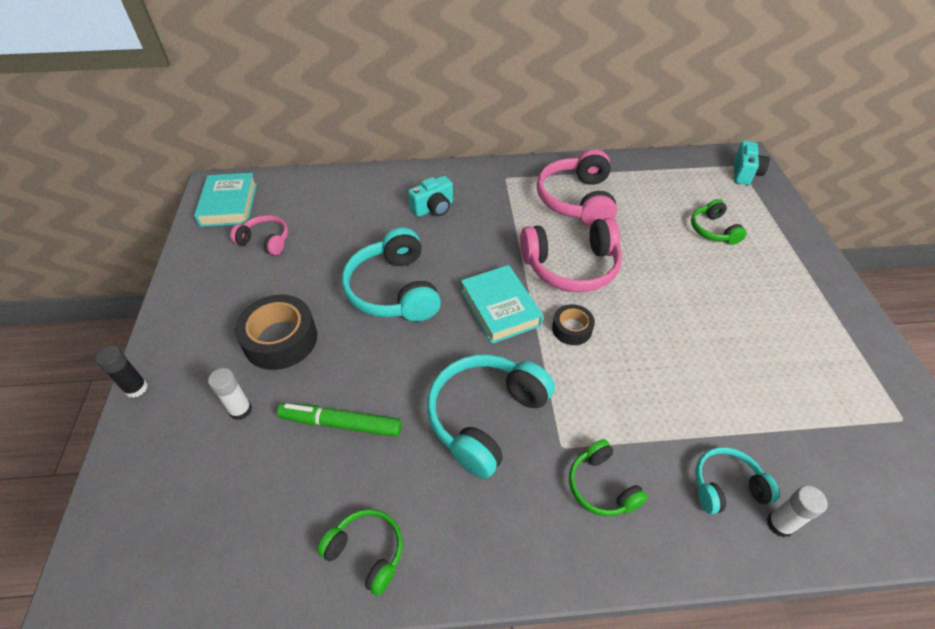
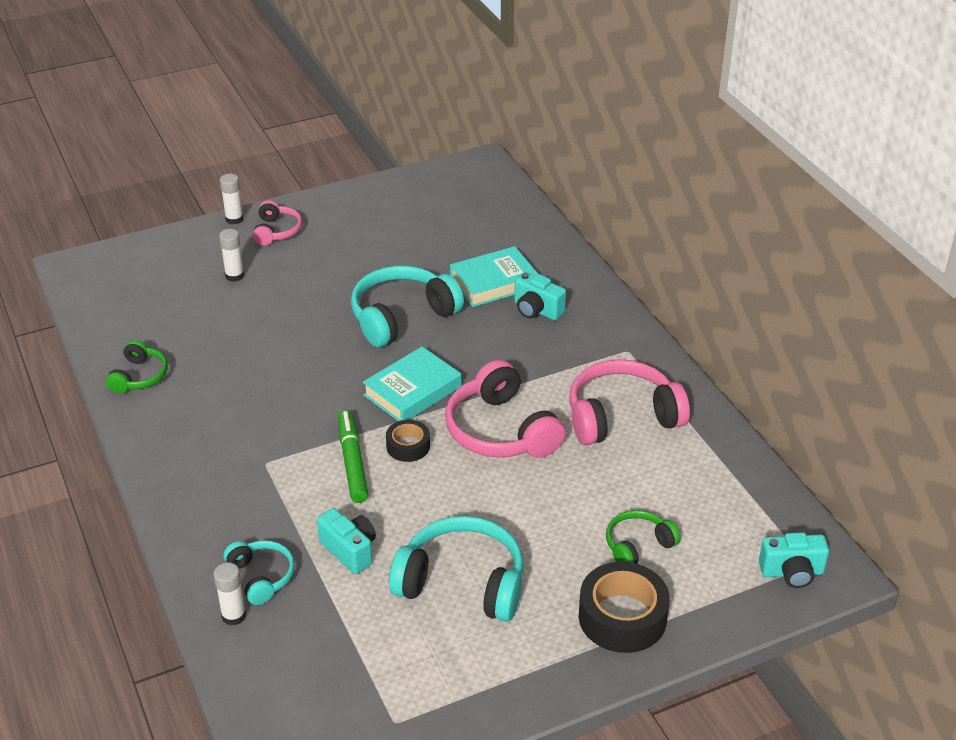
camera: 70 degrees right, 10 degrees down
black glue stick [95,346,148,398] -> white glue stick [220,174,244,225]
turquoise book [194,173,257,227] -> turquoise book moved to [450,246,538,307]
pink headphones [230,215,288,256] -> pink headphones moved to [252,200,302,246]
black tape [235,295,317,370] -> black tape moved to [579,562,670,653]
green marker [277,403,402,437] -> green marker moved to [338,410,368,503]
turquoise headphones [427,355,555,479] -> turquoise headphones moved to [389,516,524,622]
green headphones [569,439,648,517] -> none
none -> turquoise camera [317,508,376,574]

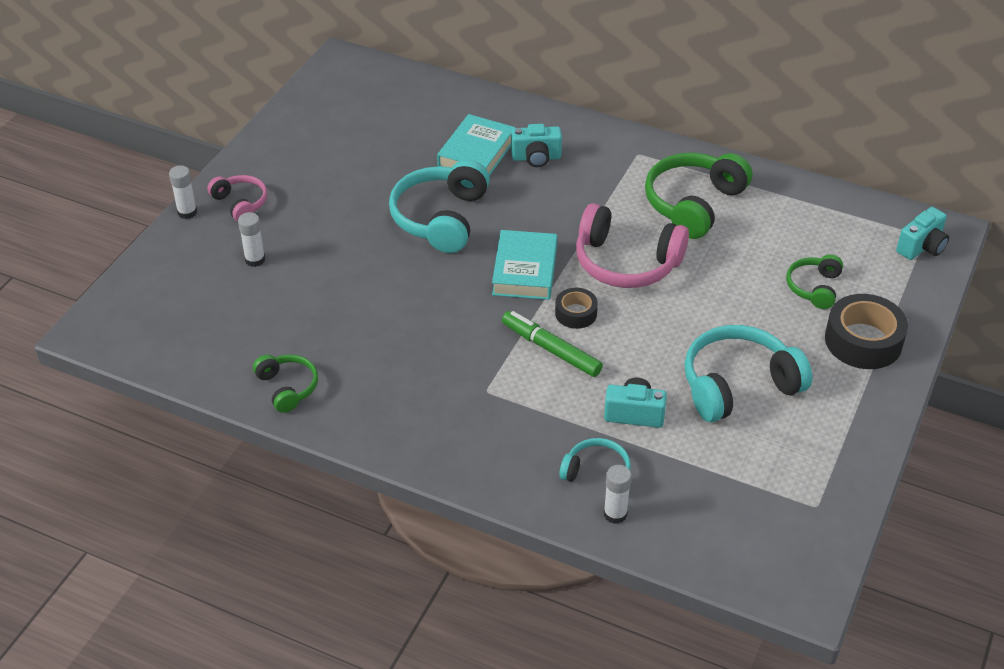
camera: 40 degrees left, 5 degrees up
pink headphones [569,359,690,445] -> green headphones [645,153,752,239]

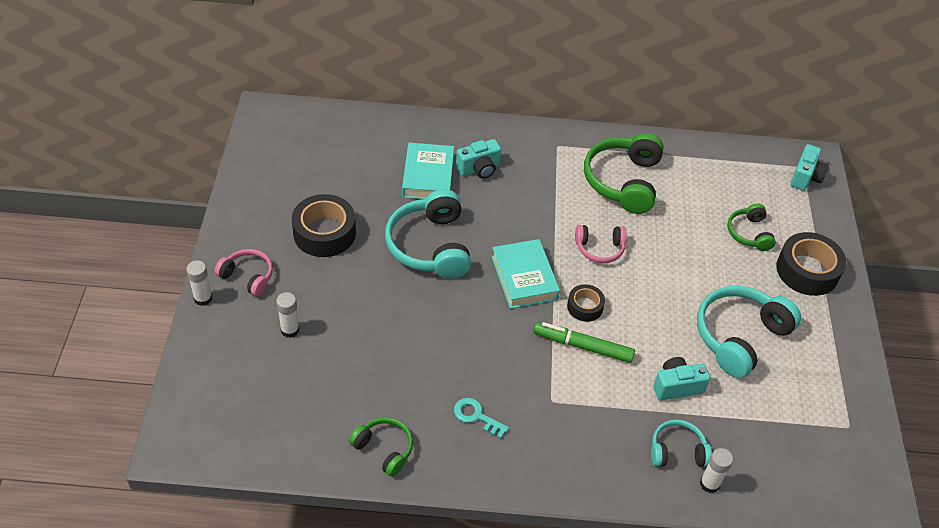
camera: 25 degrees left, 5 degrees up
pink headphones [576,203,689,288] -> pink headphones [575,225,627,263], size x0.55
none -> black tape [292,194,356,257]
none -> turquoise key [454,398,509,439]

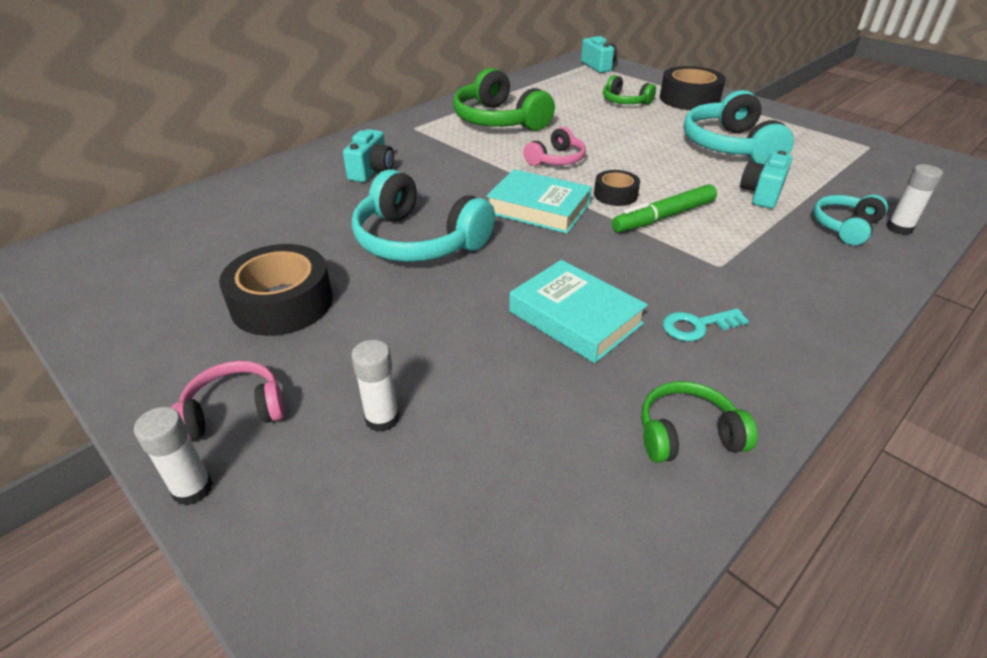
camera: 45 degrees left, 10 degrees down
turquoise book [402,142,454,199] -> turquoise book moved to [509,260,648,363]

